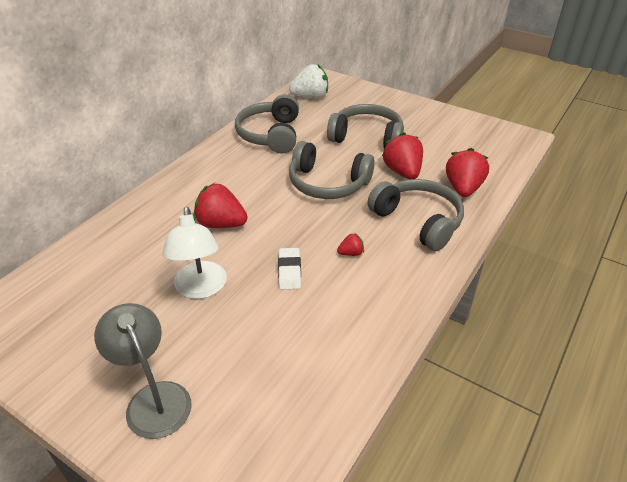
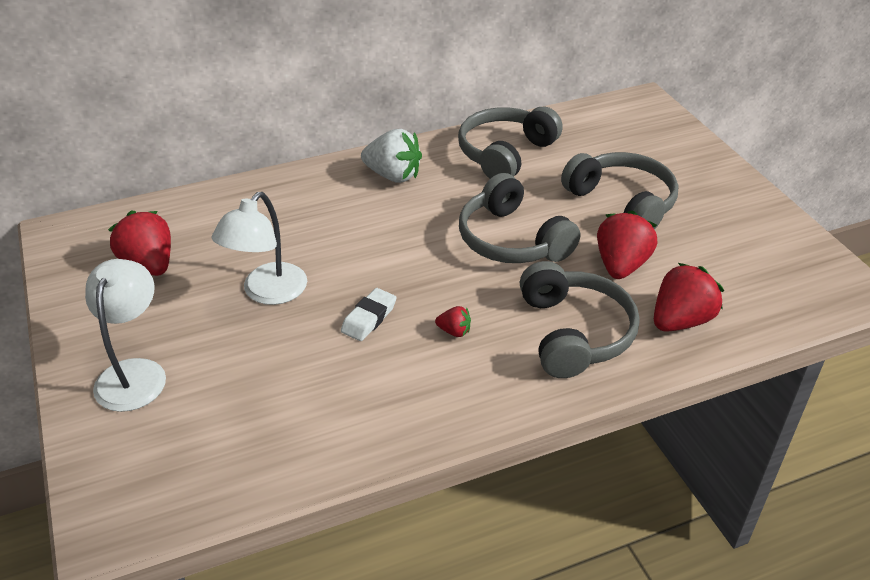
camera: 35 degrees right, 0 degrees up
grey lamp [94,303,192,439] -> white lamp [85,259,166,412]
red strawberry [193,183,248,228] -> red strawberry moved to [108,210,171,276]
white strawberry [289,64,328,98] -> white strawberry moved to [361,129,422,183]

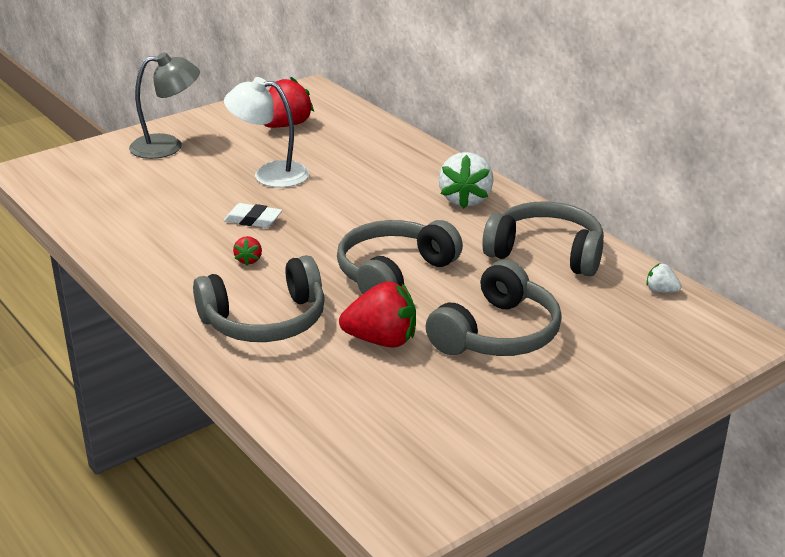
camera: 75 degrees right, 10 degrees down
white lamp [85,259,166,412] -> grey lamp [129,52,200,159]
red strawberry [654,263,724,332] -> none
none -> white strawberry [646,263,682,293]

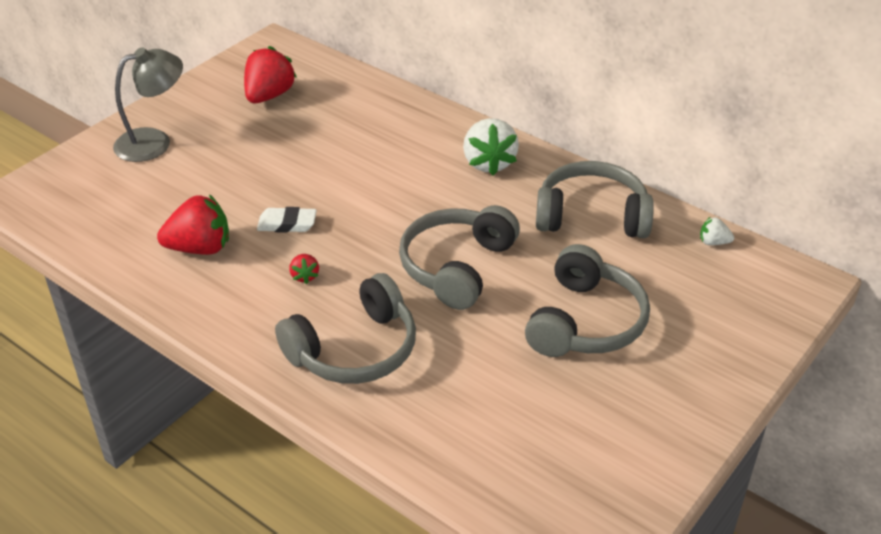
camera: 15 degrees left, 10 degrees up
white lamp [224,77,309,188] -> none
red strawberry [339,281,416,348] -> red strawberry moved to [157,194,229,255]

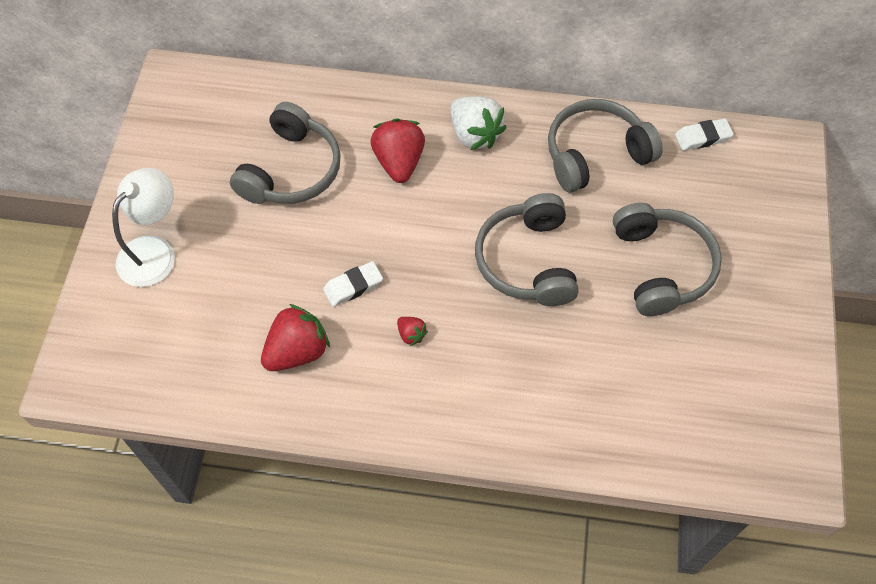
camera: 30 degrees left, 20 degrees up
grey lamp [113,47,183,162] -> white lamp [112,168,175,287]
red strawberry [244,46,297,103] -> red strawberry moved to [370,119,425,183]
grey headphones [275,273,416,384] -> grey headphones moved to [230,102,341,204]
white strawberry [700,217,734,245] -> white eraser [675,118,734,151]

